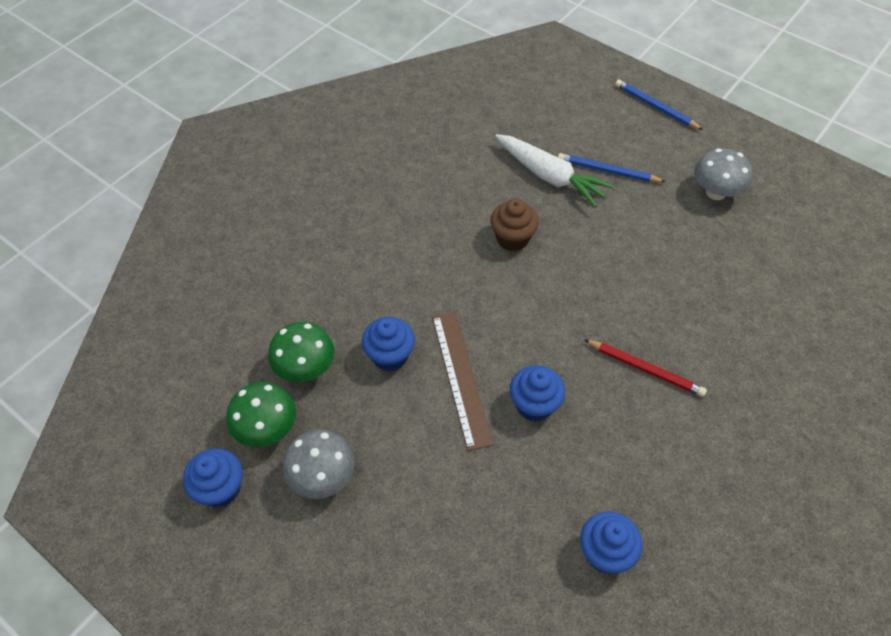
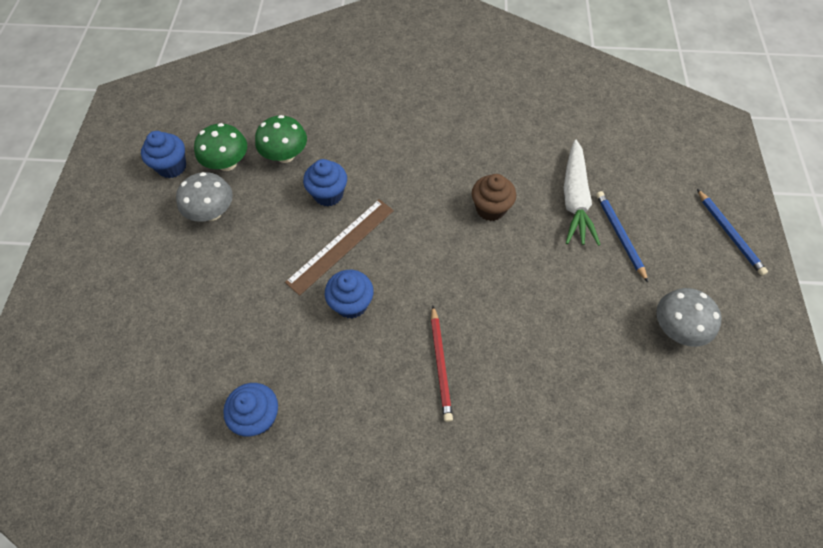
camera: 55 degrees right, 5 degrees up
blue pencil [615,79,703,130] -> blue pencil turned 150 degrees clockwise [697,189,768,276]

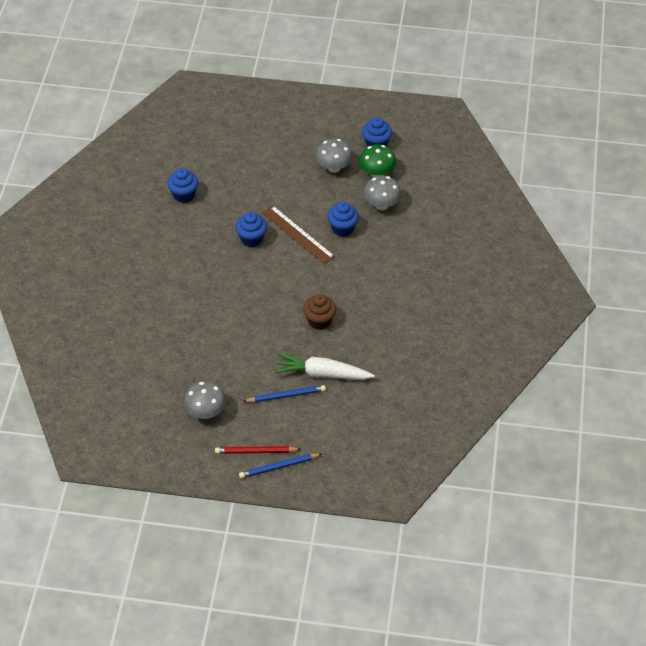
camera: 95 degrees right, 10 degrees down
green mushroom [255,115,307,163] -> grey mushroom [363,176,402,210]
red pencil [431,306,453,422] -> red pencil moved to [215,446,301,454]

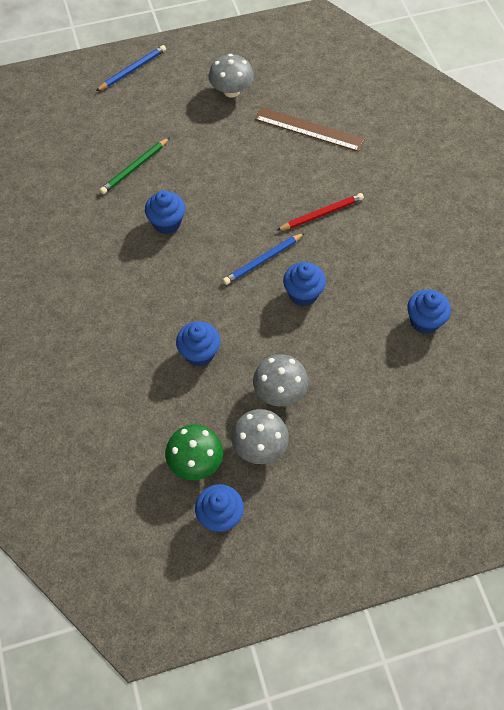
camera: 155 degrees right, 10 degrees up
red pencil [215,446,301,454] -> red pencil moved to [276,193,364,231]
blue pencil [243,385,326,402] -> blue pencil moved to [223,233,305,285]
brown ruler [262,206,335,265] -> brown ruler moved to [255,107,364,152]
white carrot [274,353,375,380] -> green pencil [100,137,170,194]
brown cupcake [303,294,336,330] -> blue cupcake [145,190,186,234]
grey mushroom [363,176,402,210] -> grey mushroom moved to [253,354,309,406]

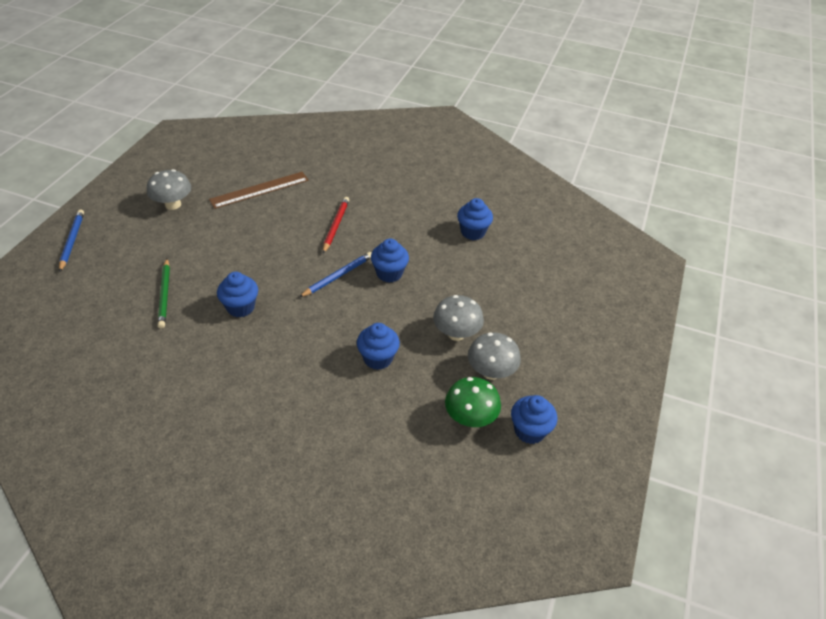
camera: 55 degrees left, 15 degrees down
blue pencil [223,233,305,285] -> blue pencil turned 135 degrees counterclockwise [299,252,372,297]

